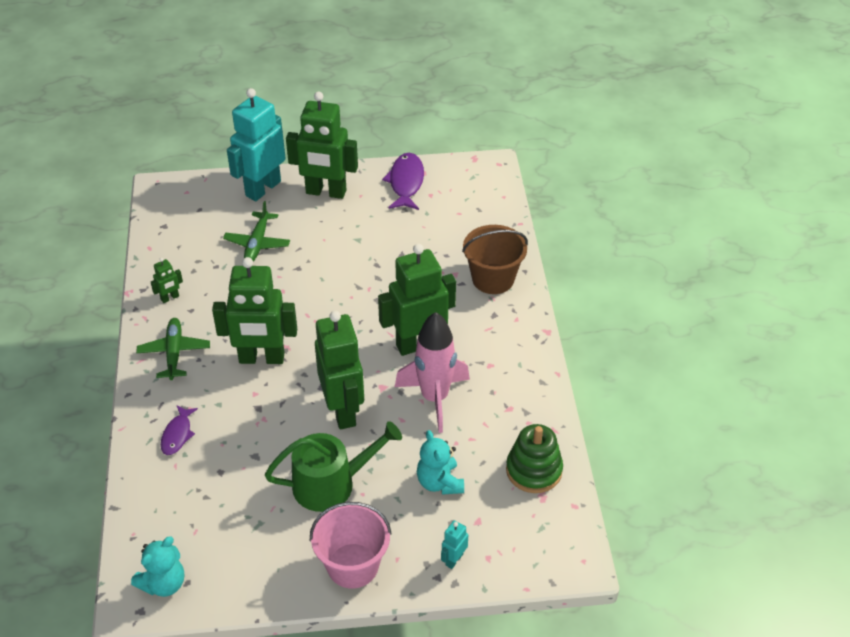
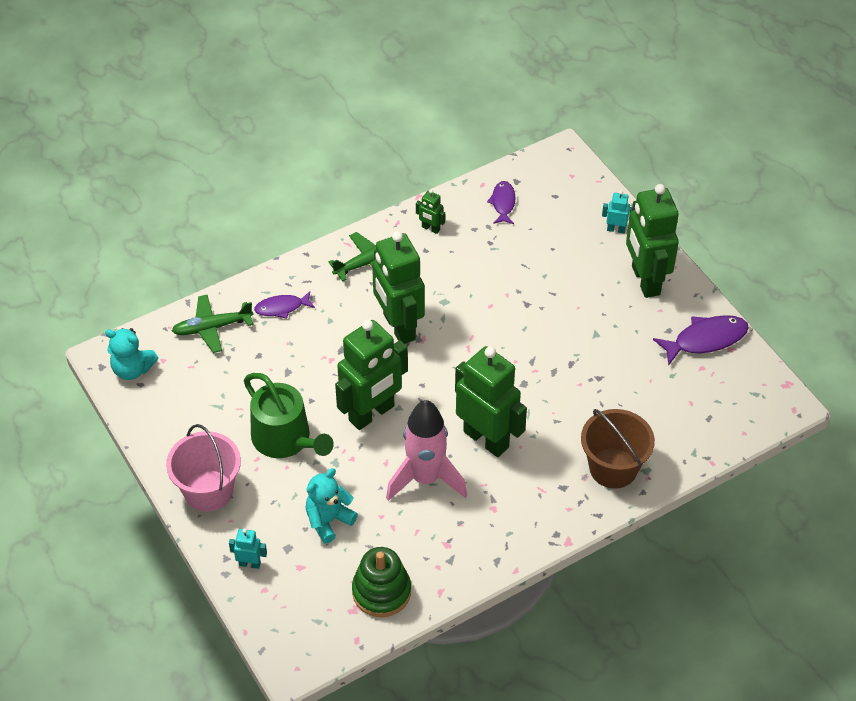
camera: 65 degrees right, 5 degrees up
green plane [223,201,290,261] -> green plane moved to [172,295,253,353]
turquoise robot [227,88,285,201] -> turquoise robot [602,191,632,233], size x0.42
none -> purple fish [487,181,516,224]

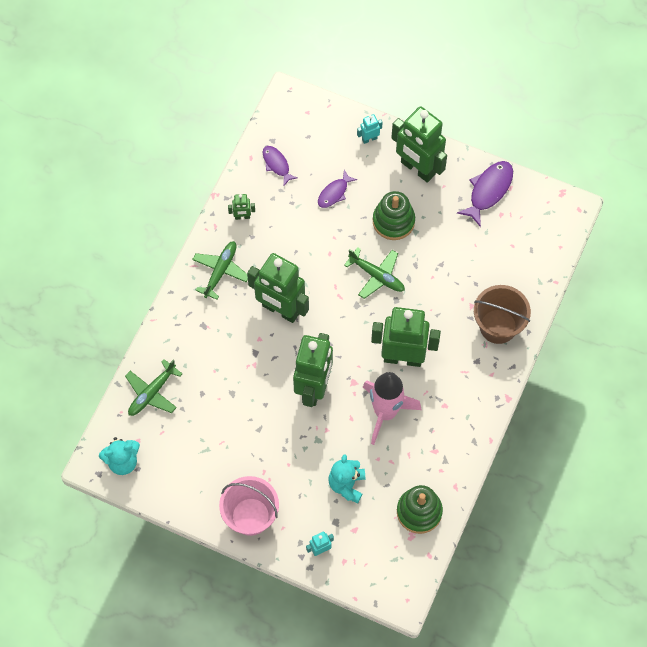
camera: 35 degrees left, 15 degrees up
green watering can [244,373,334,458] -> none
purple fish [254,291,315,319] -> purple fish moved to [318,170,357,208]
none -> green plane [344,247,405,299]
none -> green stacking toy [373,191,415,240]

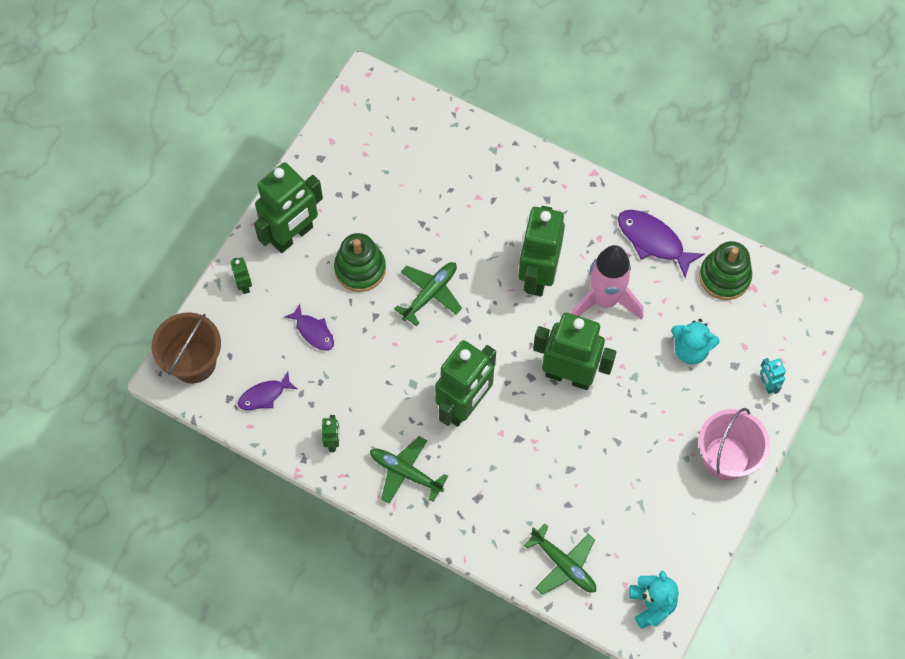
camera: 85 degrees left, 0 degrees up
turquoise robot [357,114,383,144] -> green robot [230,257,252,294]
purple fish [457,161,513,227] -> purple fish moved to [618,210,705,278]
brown bucket [474,285,531,344] -> brown bucket moved to [152,312,221,383]

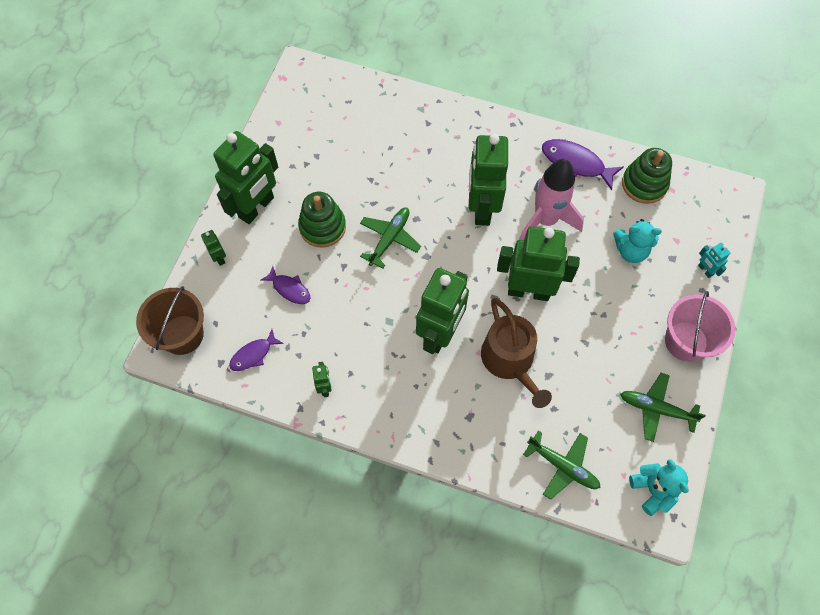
camera: 10 degrees left, 0 degrees up
green plane [370,436,448,504] -> green plane moved to [620,373,706,442]
none -> brown watering can [481,298,552,408]

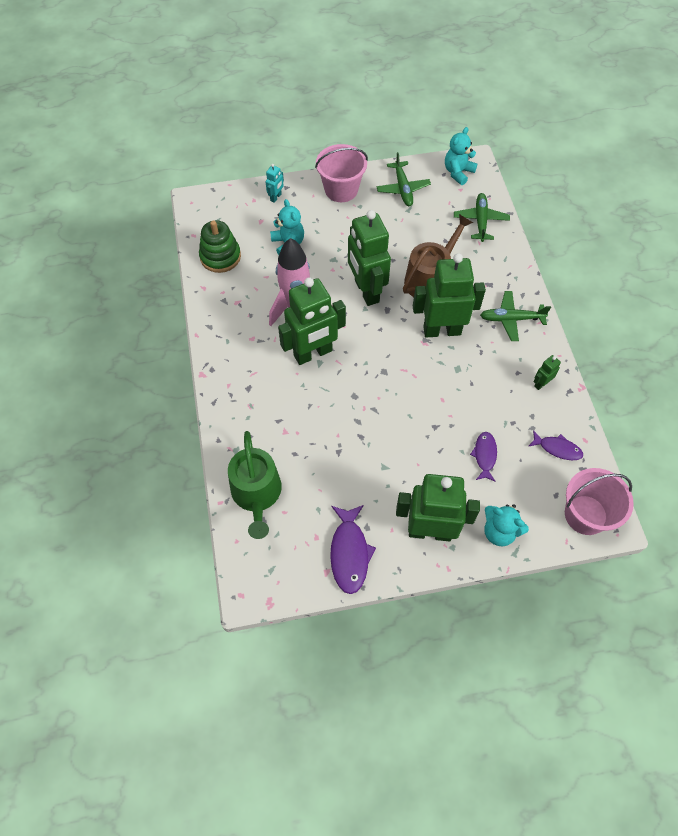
camera: 120 degrees left, 5 degrees down
brown bucket [136,286,204,355] -> pink bucket [565,468,634,535]
green robot [201,230,226,266] -> turquoise teddy bear [484,504,529,546]
green stacking toy [298,192,346,248] -> none
green plane [360,208,421,269] -> green plane moved to [480,291,551,341]
purple fish [542,139,623,190] -> purple fish moved to [330,505,376,594]
none -> green watering can [228,431,282,539]

